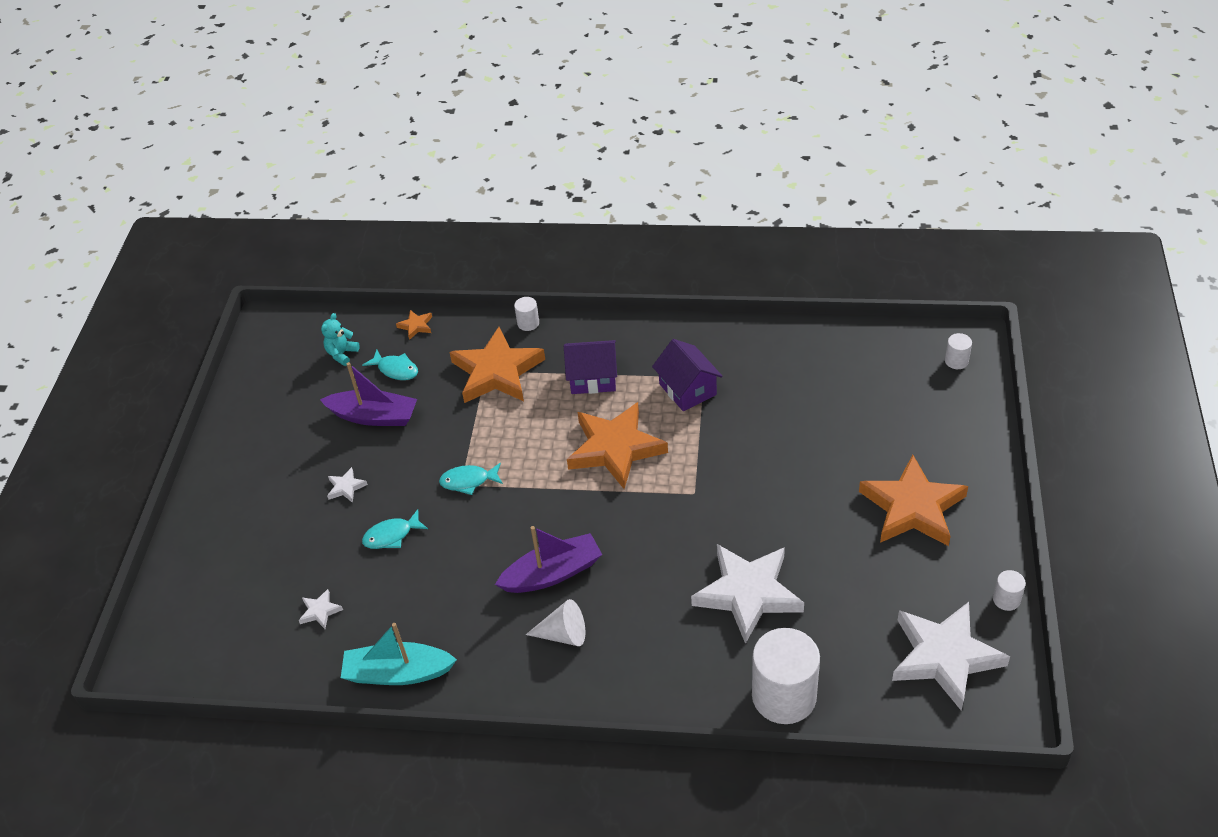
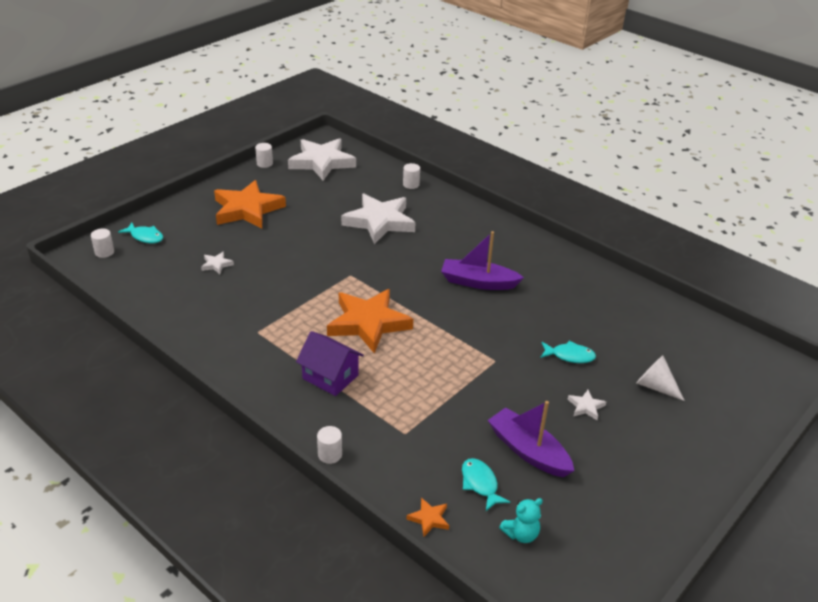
camera: 150 degrees left, 10 degrees down
white star [299,589,343,629] -> white star moved to [201,252,234,274]
turquoise boat [341,623,457,685] -> none
turquoise fish [439,463,503,495] -> turquoise fish moved to [118,222,163,243]
orange star [450,327,545,403] -> none
white cone [526,599,585,646] -> white cone moved to [636,355,685,401]
purple house [652,339,723,411] -> none
white cylinder [752,628,820,724] -> white cylinder [403,163,420,189], size x0.44

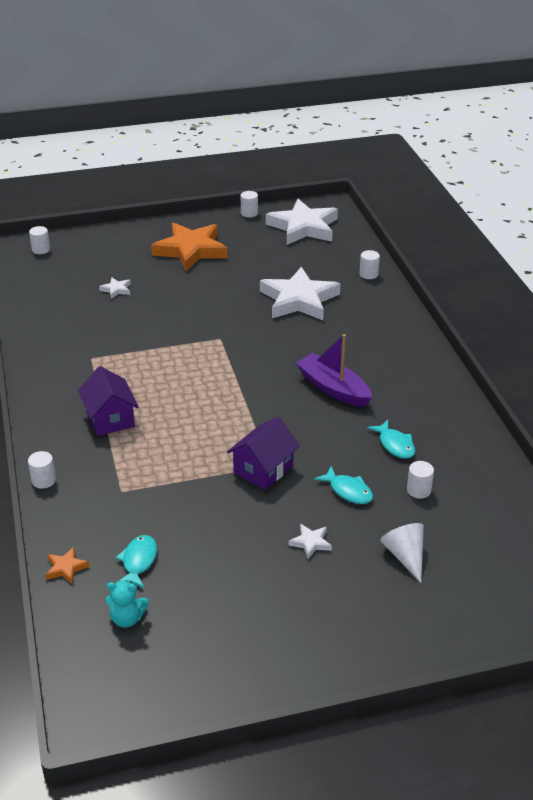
camera: 35 degrees right, 0 degrees up
turquoise fish [118,222,163,243] -> turquoise fish moved to [367,420,415,459]
orange star [327,289,413,353] -> none
purple boat [488,401,574,477] -> none
none -> purple house [227,417,300,490]
none -> white cylinder [407,461,434,499]

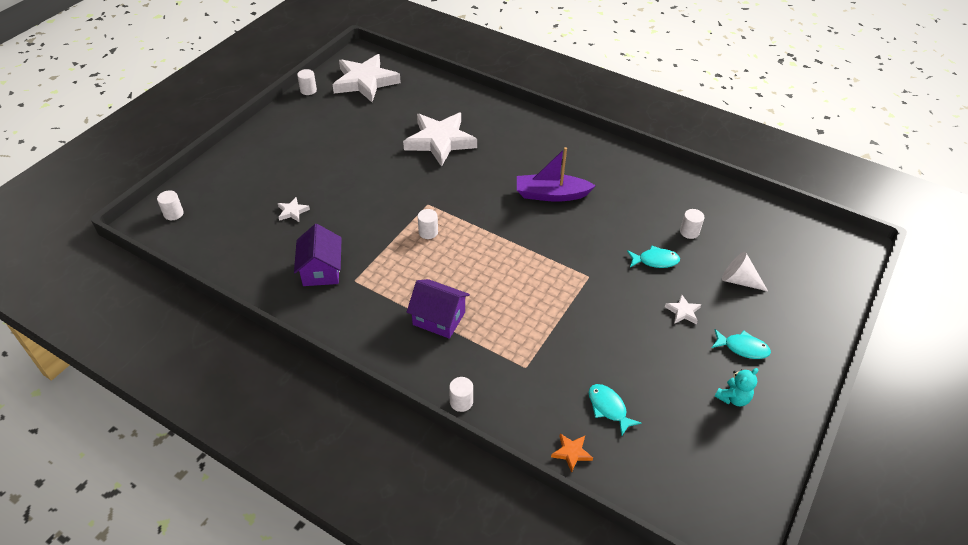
camera: 45 degrees left, 10 degrees up
turquoise teddy bear [105,580,149,628] -> turquoise teddy bear moved to [714,368,758,406]
orange star [151,223,228,271] -> none
purple house [227,417,300,490] -> purple house moved to [294,224,342,286]
white cylinder [360,250,380,279] -> white cylinder moved to [418,209,438,239]
turquoise fish [367,420,415,459] -> turquoise fish moved to [712,329,771,359]

